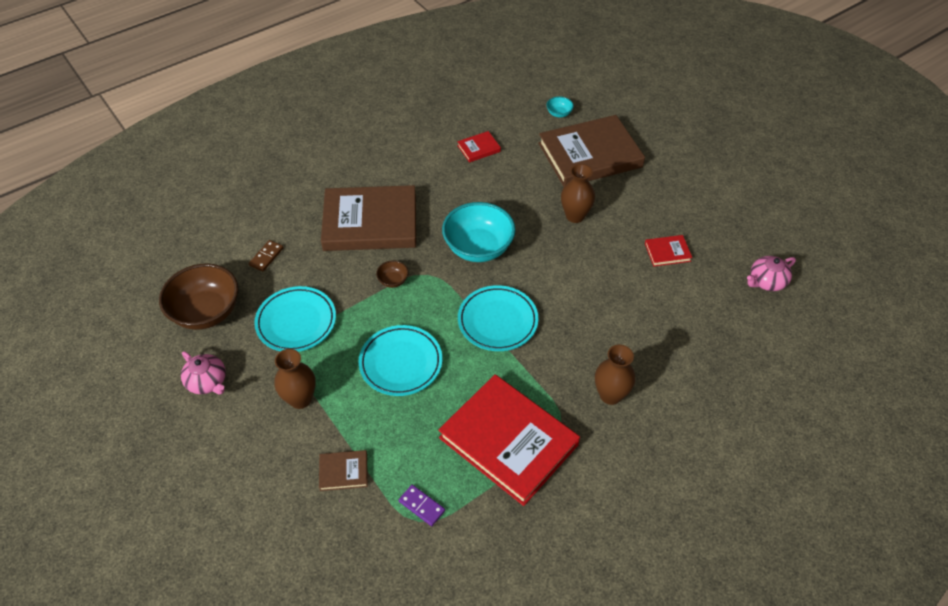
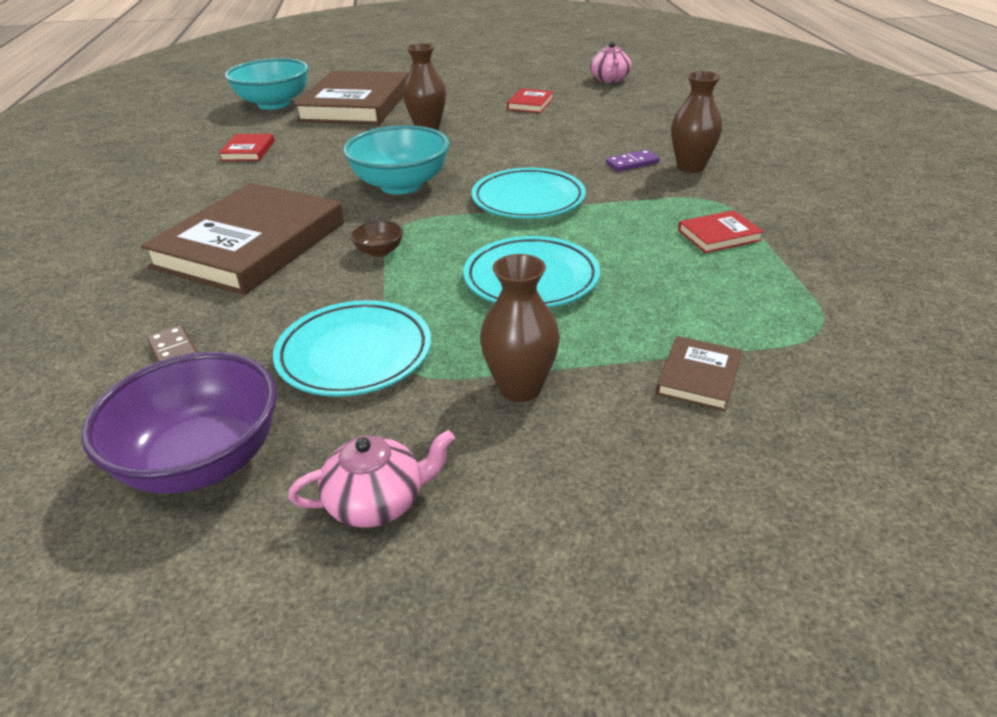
camera: 60 degrees left, 15 degrees down
brown bowl [159,263,239,330] -> purple bowl [81,352,277,494]
purple domino [399,485,445,526] -> purple domino moved to [606,150,660,172]
red book [438,374,580,506] -> red book [678,210,764,253], size x0.42
turquoise bowl [546,96,574,117] -> turquoise bowl [225,58,309,110], size x2.31

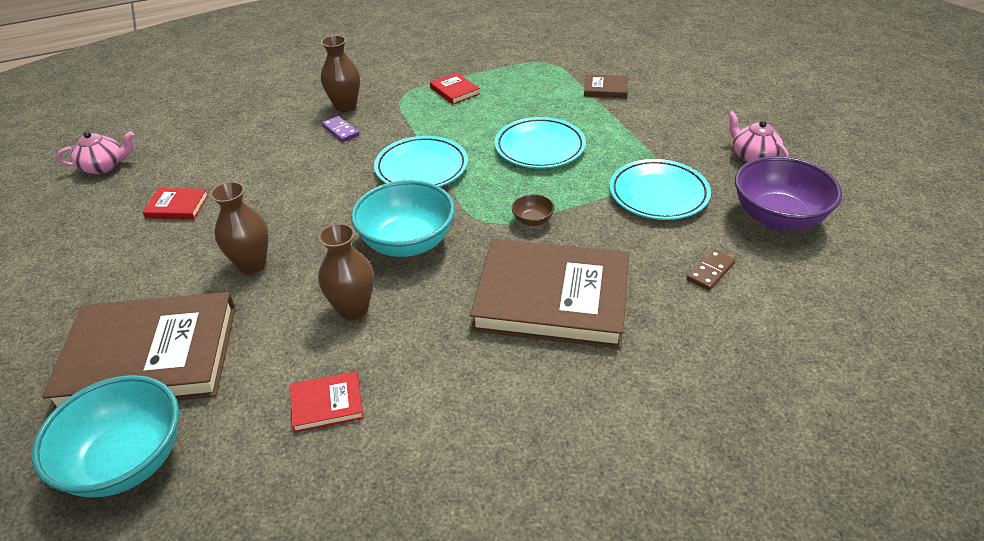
camera: 105 degrees left, 5 degrees up
brown vase [480,254,560,402] -> brown vase moved to [318,223,374,320]

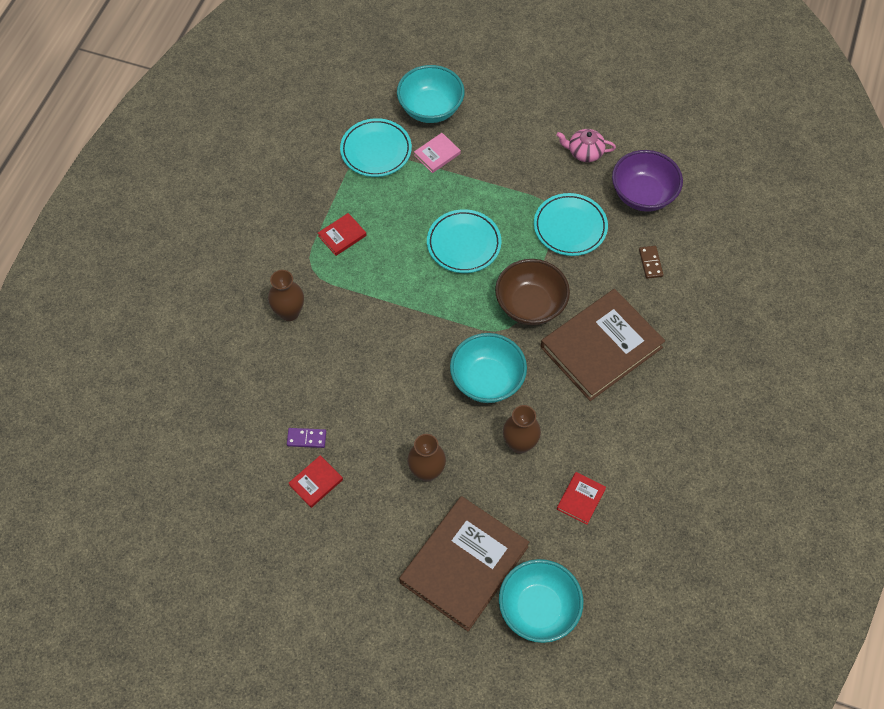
camera: 50 degrees left, 20 degrees up
pink teapot [56,131,134,174] -> none
purple domino [322,116,359,142] -> purple domino moved to [287,428,326,448]
turquoise plate [374,136,468,187] -> turquoise plate moved to [340,118,412,177]
red book [430,72,480,104] -> red book turned 45 degrees counterclockwise [318,213,367,256]
brown bowl [512,194,554,226] -> brown bowl [495,259,570,325], size x2.31
brown book [584,74,628,98] -> pink book [414,133,461,173]
none -> turquoise bowl [397,65,465,123]

